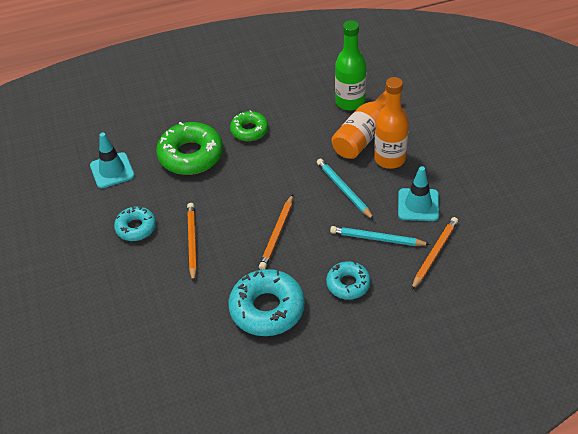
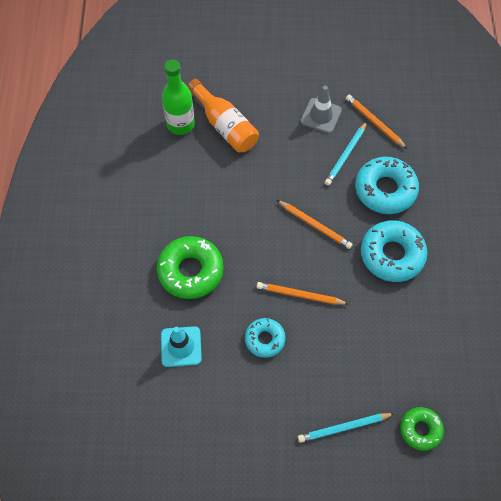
camera: 75 degrees left, 15 degrees up
green donut [230,110,268,141] -> green donut moved to [400,407,444,451]
turquoise pencil [317,158,374,220] -> turquoise pencil moved to [298,413,395,443]
turquoise donut [326,261,371,299] -> turquoise donut [355,157,419,214], size x1.69
orange bottle [374,77,409,169] -> none
turquoise traffic cone [398,166,439,221] -> grey traffic cone [300,86,342,134]

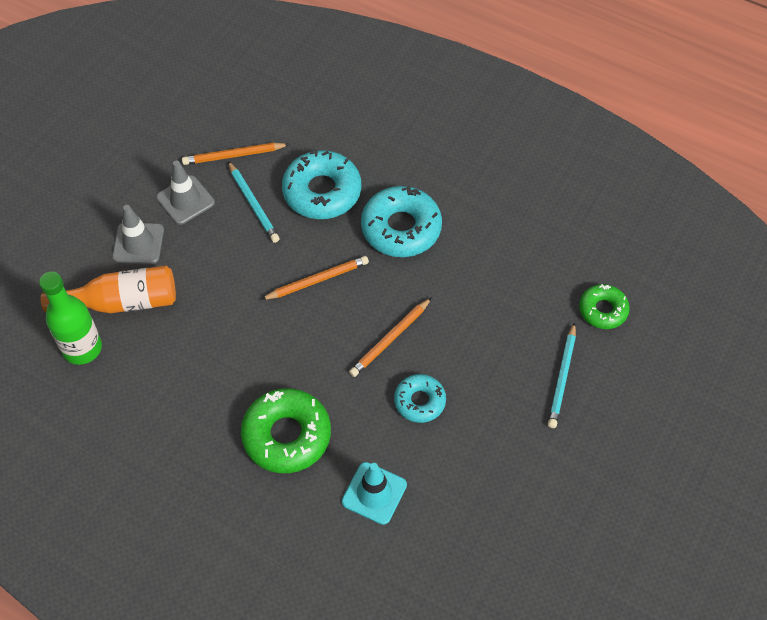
camera: 60 degrees left, 5 degrees down
none -> grey traffic cone [112,205,164,264]

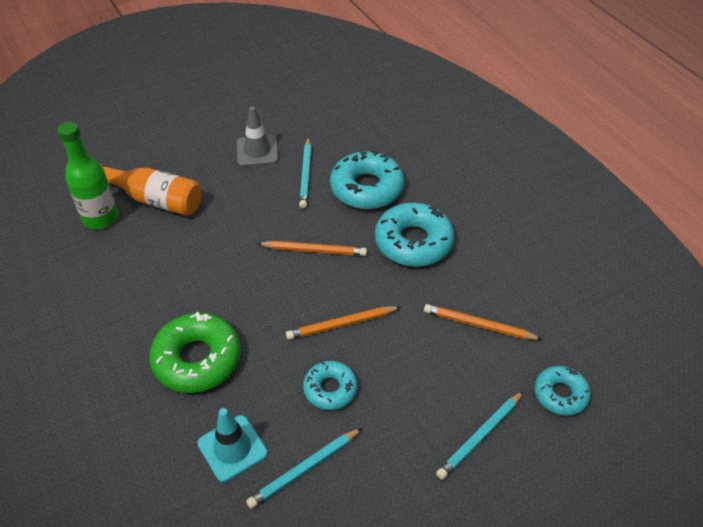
camera: 30 degrees right, 10 degrees down
grey traffic cone [112,205,164,264] -> none
orange pencil [182,143,290,165] -> orange pencil moved to [424,304,543,340]
green donut [579,284,630,329] -> turquoise donut [535,366,591,416]
none -> turquoise pencil [246,428,362,509]

